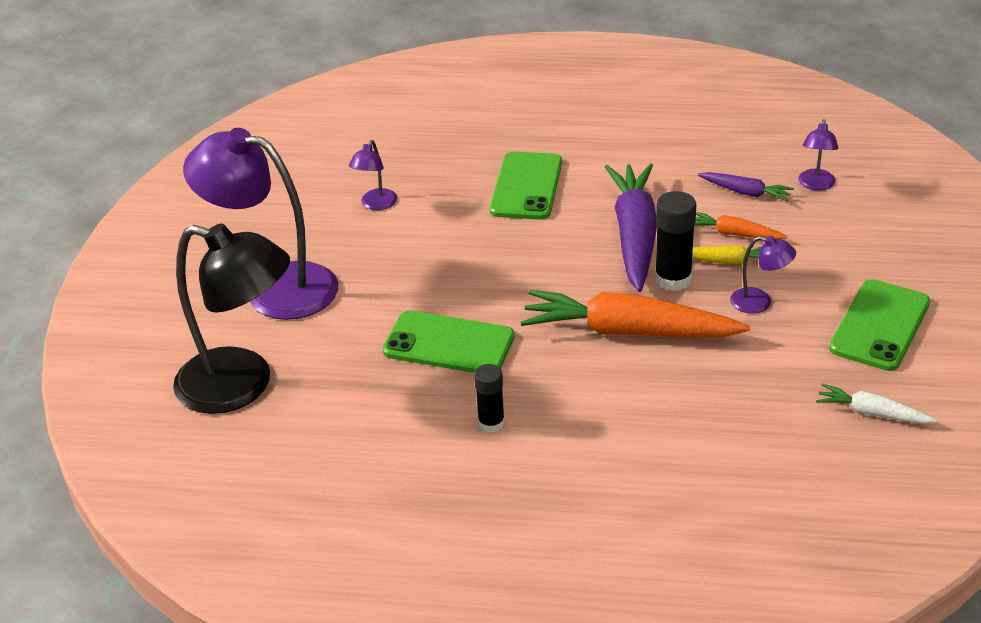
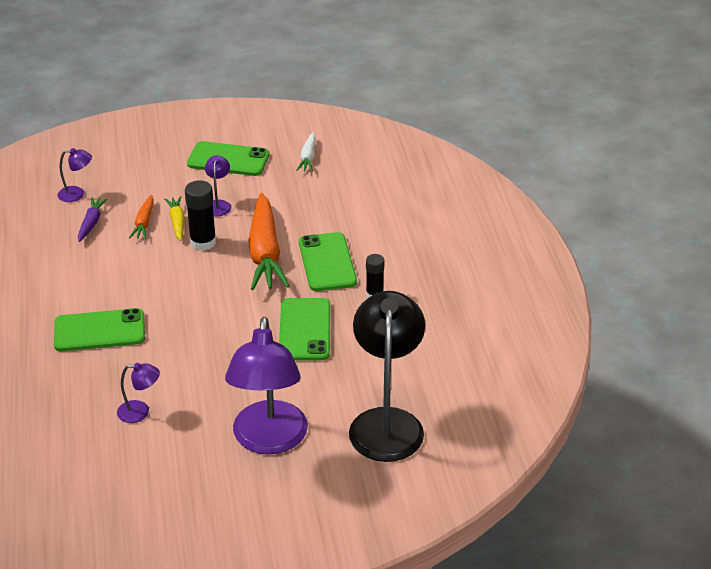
camera: 110 degrees left, 0 degrees up
purple carrot [605,163,657,292] -> none
none -> green phone [299,232,357,291]

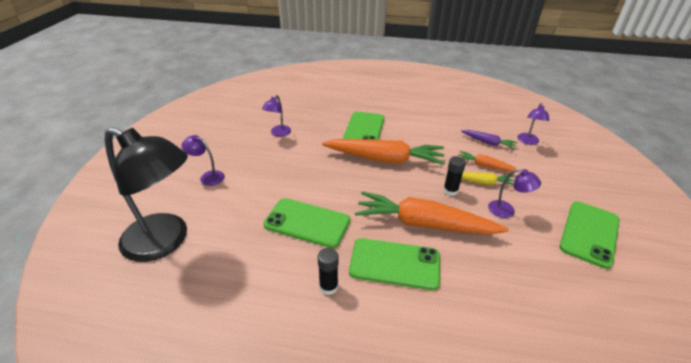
camera: 110 degrees right, 0 degrees up
black glue stick [185,180,216,250] -> black glue stick [443,156,466,196], size x0.65
purple lamp [225,317,308,454] -> purple lamp [182,135,225,186], size x0.43
white carrot [296,132,316,172] -> none
none -> orange carrot [322,139,445,165]

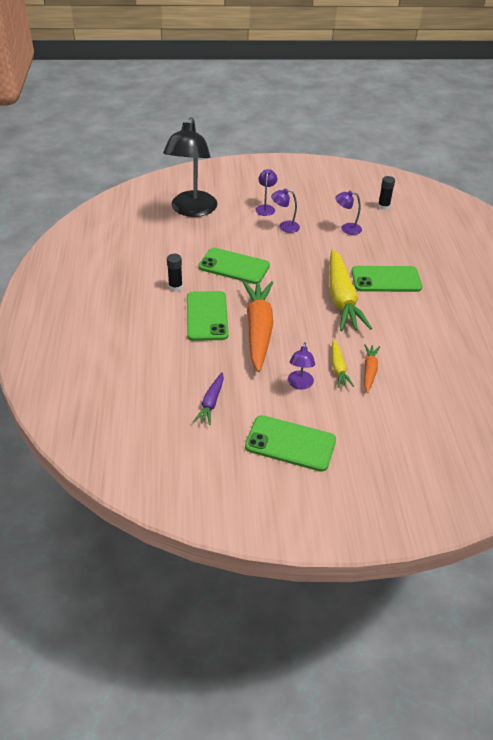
camera: 75 degrees right, 5 degrees up
green phone [264,198,350,248] -> green phone turned 75 degrees counterclockwise [198,248,270,284]
orange carrot [322,139,445,165] -> yellow carrot [329,249,372,331]
black glue stick [443,156,466,196] -> black glue stick moved to [378,176,395,210]
purple carrot [461,130,518,150] -> purple carrot moved to [193,372,224,425]
purple lamp [517,103,549,145] -> purple lamp moved to [271,189,300,233]

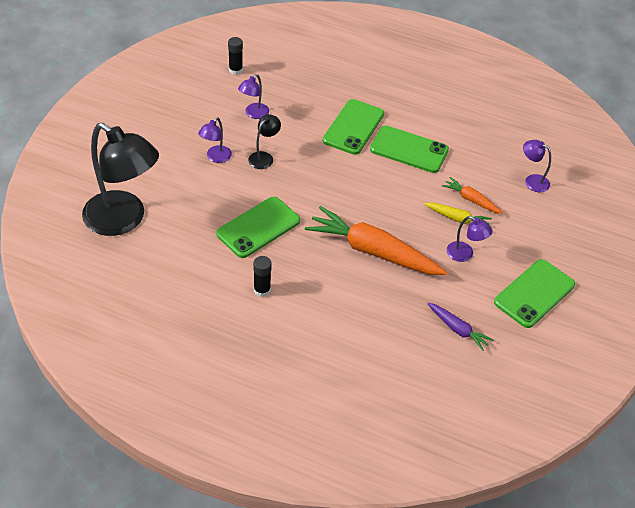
camera: 65 degrees left, 5 degrees up
green phone [187,291,229,341] -> green phone moved to [370,126,449,173]
purple lamp [255,169,277,216] -> purple lamp moved to [523,140,551,192]
yellow carrot [329,249,372,331] -> none
none -> black lamp [248,114,281,169]

